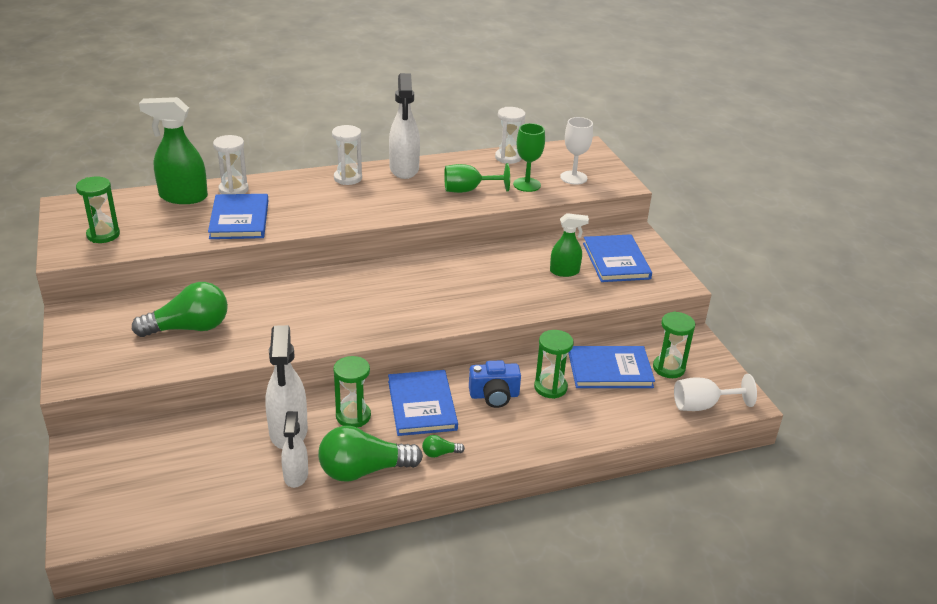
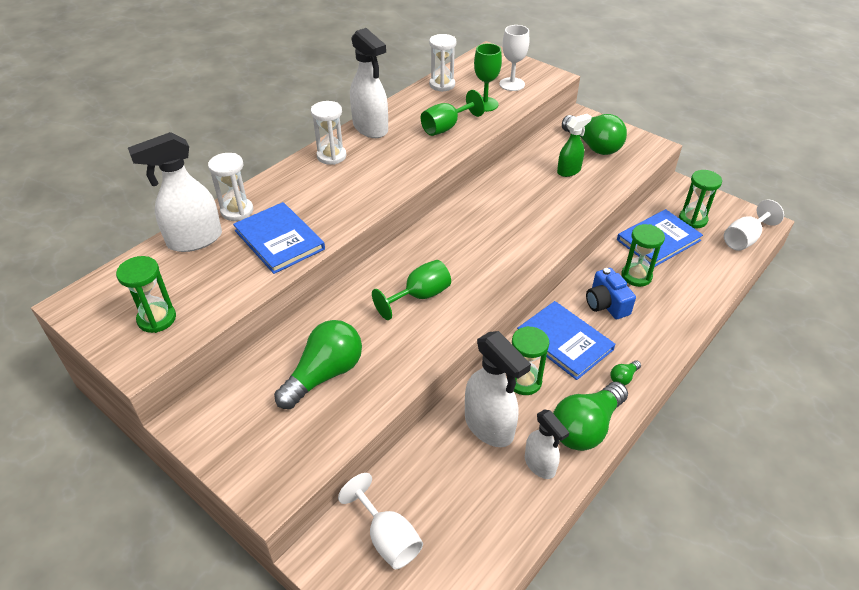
camera: 30 degrees left, 10 degrees up
green spray bottle [139,97,208,204] -> white spray bottle [128,132,222,252]
blue camera [469,360,521,408] -> blue camera turned 105 degrees clockwise [586,268,636,319]
blue book [583,234,652,282] -> green light bulb [562,114,627,155]
none -> white goblet [338,473,423,569]
none -> green goblet [372,260,451,320]

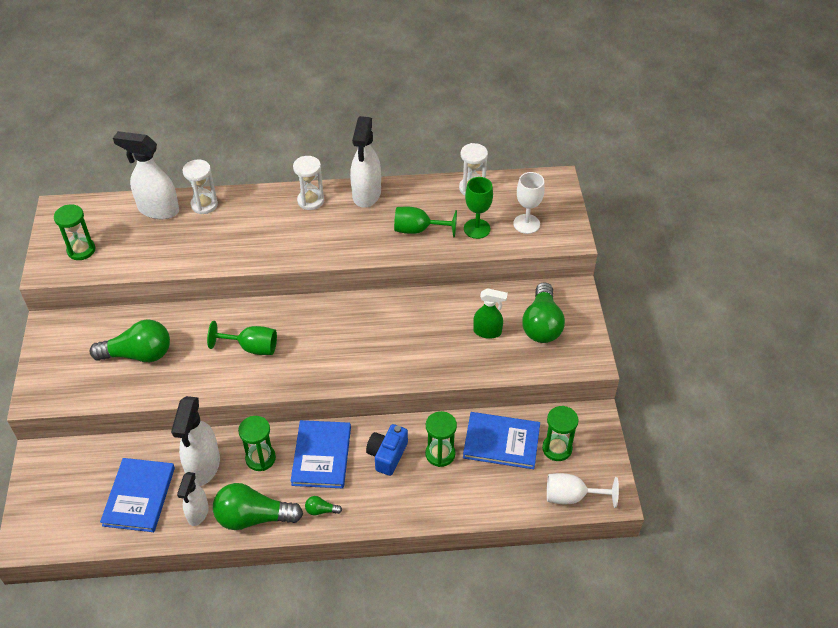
camera: 45 degrees right, 5 degrees up
blue book [233,202,325,274] -> blue book moved to [100,458,175,532]
white goblet [338,473,423,569] -> none

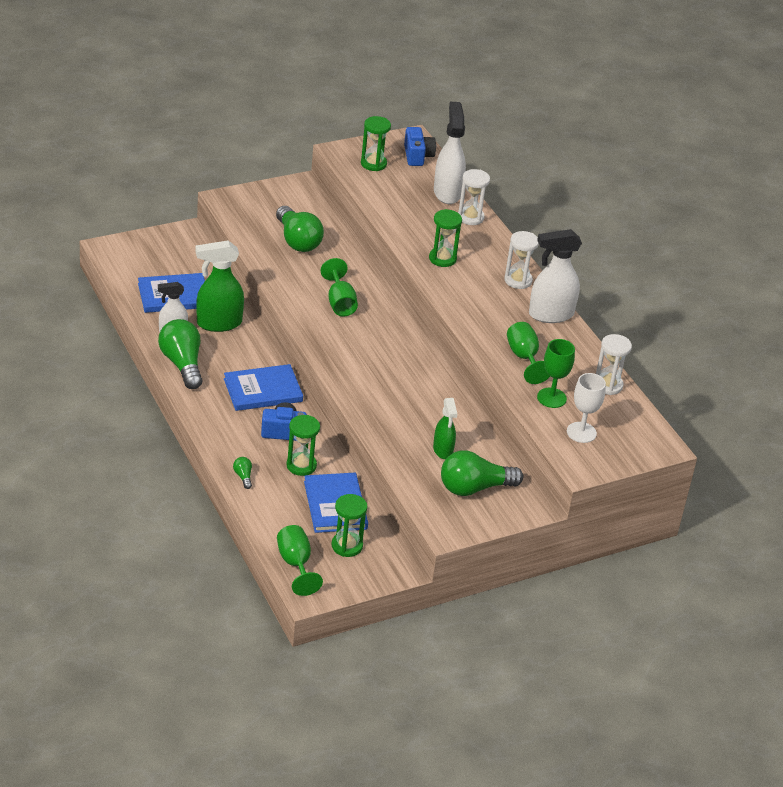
camera: 65 degrees right, 10 degrees down
white spray bottle [171,396,220,486] -> green spray bottle [195,240,244,332]
green hourglass [238,416,276,471] -> green hourglass moved to [429,209,462,267]
green light bulb [305,496,342,516] -> green light bulb moved to [233,457,252,489]
white goblet [547,473,619,508] -> green goblet [277,525,323,596]
none -> blue camera [404,127,436,166]

